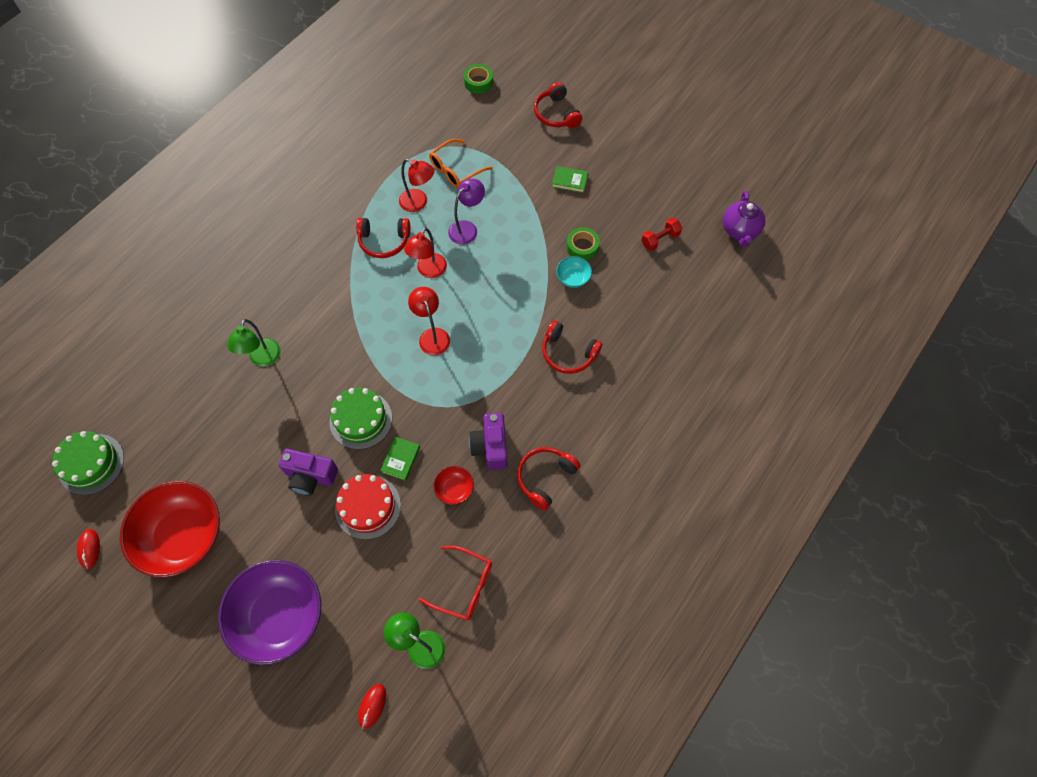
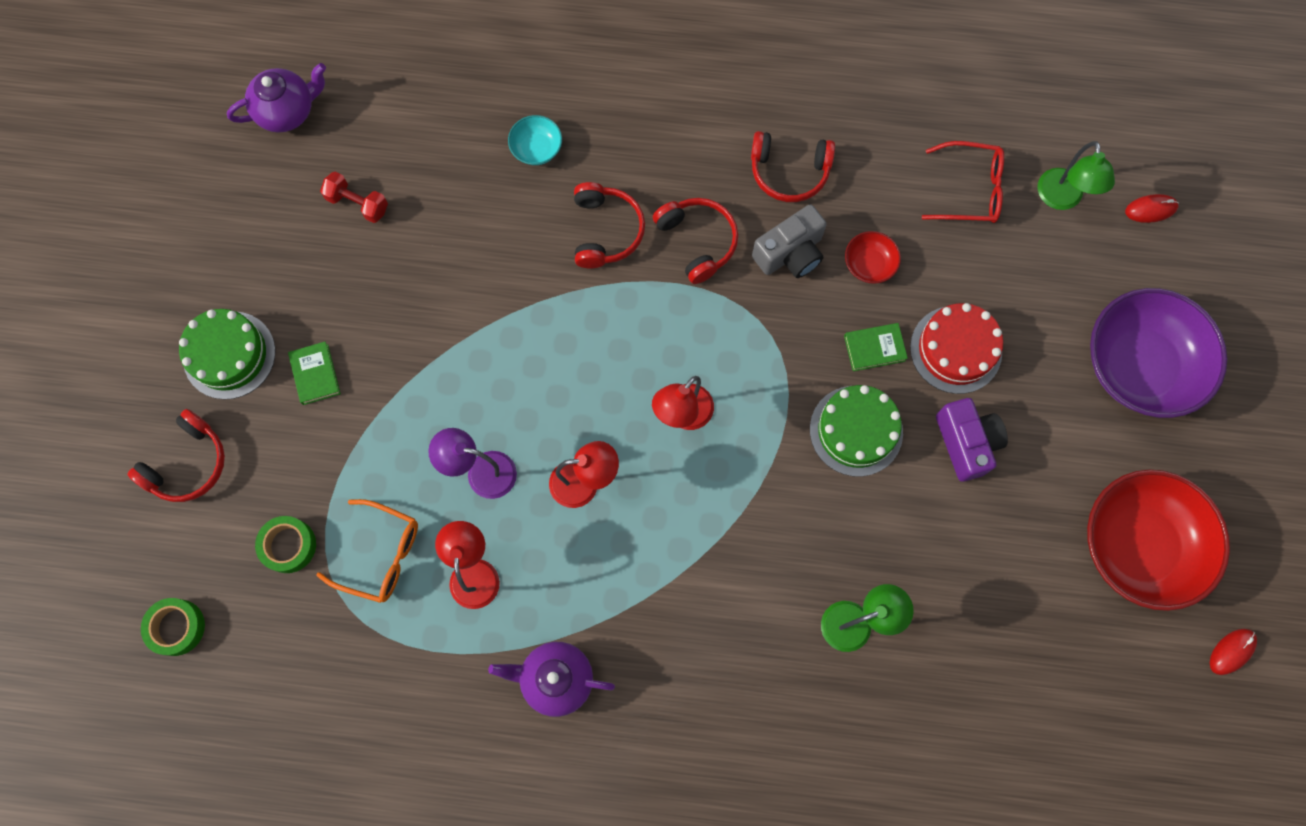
camera: 120 degrees left, 10 degrees up
green cake [52,431,124,495] -> green cake moved to [179,309,275,400]
red headphones [356,218,410,258] -> red headphones moved to [653,198,738,284]
red glasses [419,546,492,620] -> red glasses turned 105 degrees clockwise [922,141,1004,223]
purple camera [469,413,508,470] -> grey camera [752,204,827,278]
turquoise bowl [556,256,592,288] -> turquoise bowl moved to [508,115,562,165]
green tape [566,227,600,261] -> green tape moved to [255,516,316,573]
none -> purple teapot [488,642,615,717]

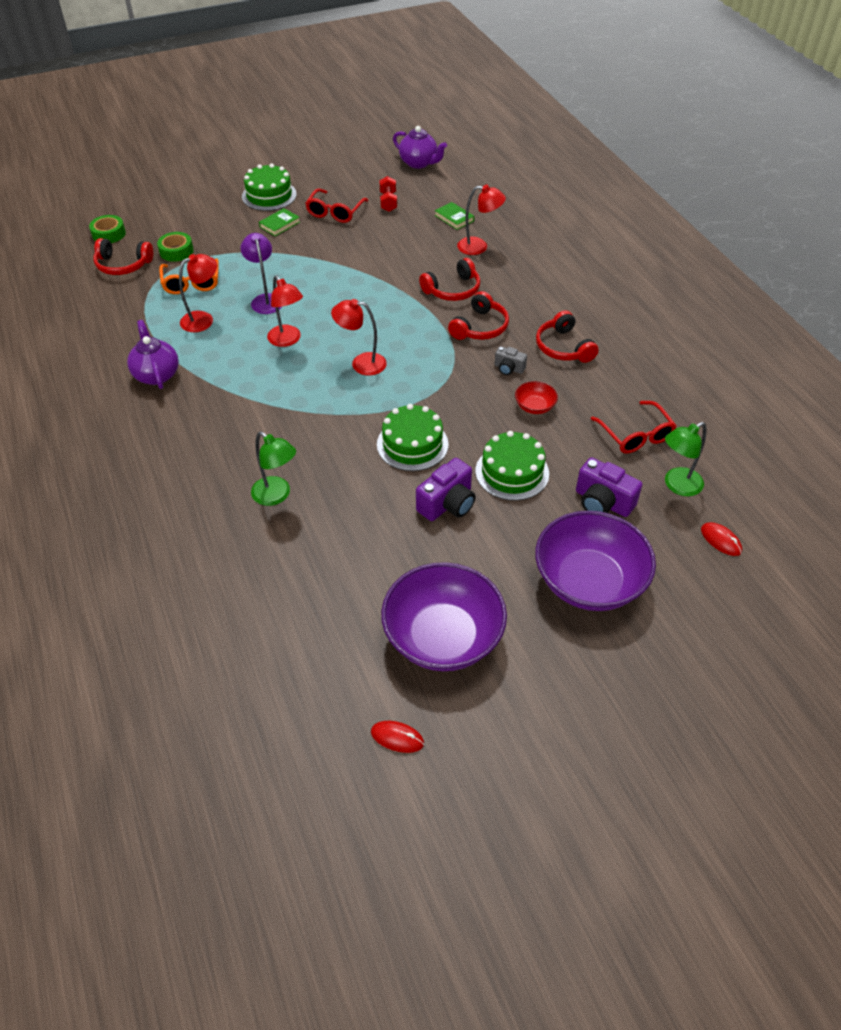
camera: 60 degrees right, 25 degrees down
red headphones [127,409,225,502] -> red headphones moved to [93,238,153,275]
turquoise bowl [508,115,562,165] -> red lamp [457,185,506,255]
grey camera [752,204,827,278] -> grey camera [495,346,527,375], size x0.58
green book [844,323,908,371] -> green book moved to [435,202,474,230]
red cake [910,303,1003,394] -> green cake [476,431,549,501]
red bowl [1087,470,1230,611] -> purple bowl [381,562,507,671]
none -> red glasses [305,188,368,223]
none -> purple camera [576,457,642,517]

